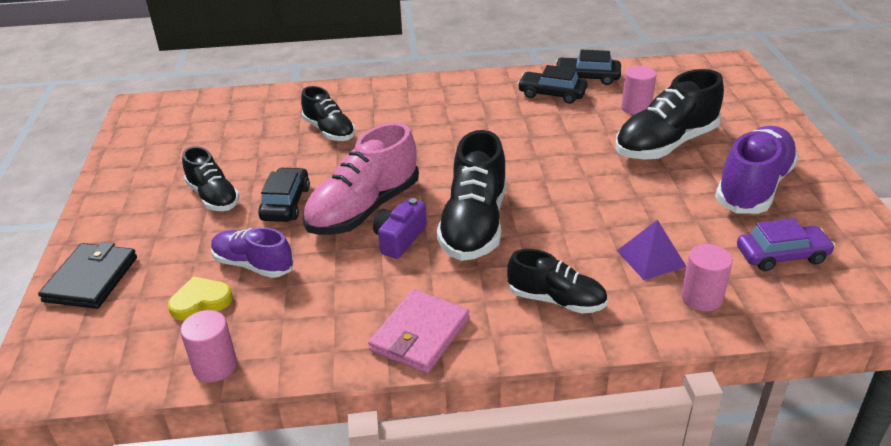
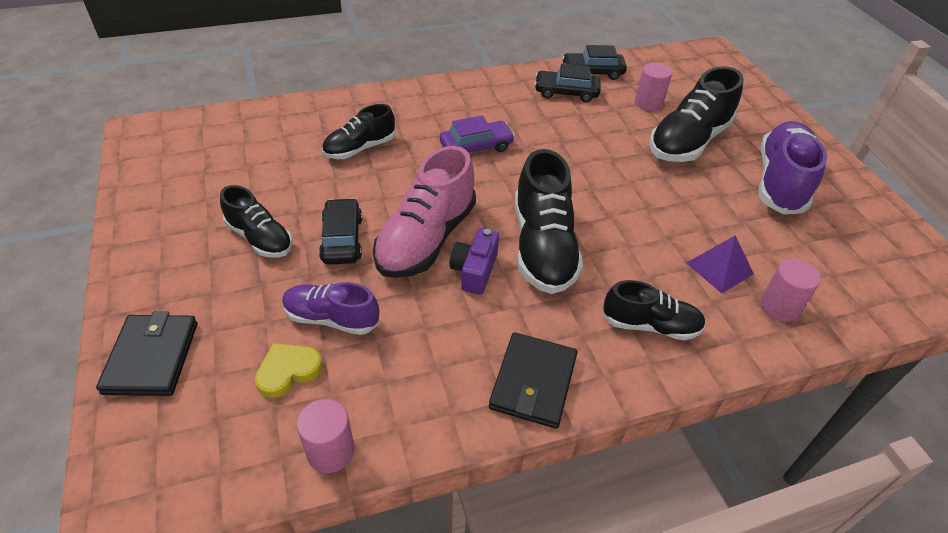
camera: 15 degrees left, 10 degrees up
black shoe [301,86,355,141] -> black shoe turned 105 degrees clockwise [322,104,395,159]
pink wallet [368,289,470,374] -> black wallet [489,332,578,429]
purple car [737,218,835,271] -> purple car moved to [440,115,515,153]

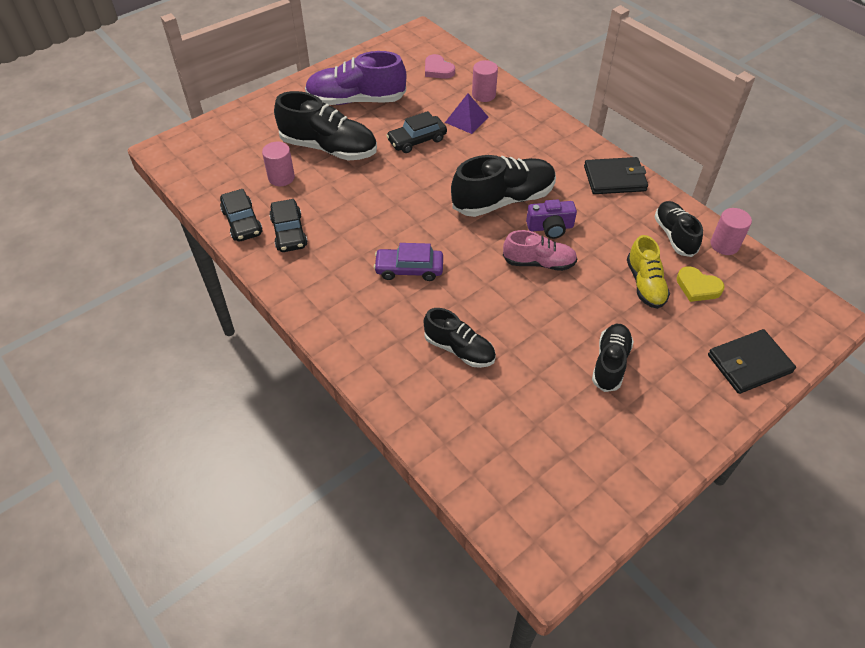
camera: 110 degrees left, 5 degrees up
purple shoe [282,282,379,335] -> yellow shoe [627,235,670,309]
black car [319,198,362,265] -> black car moved to [386,111,447,153]
pink shoe [373,146,476,278] -> pink shoe [503,230,577,271], size x0.61
purple car [440,115,515,153] -> purple car turned 45 degrees counterclockwise [374,243,443,281]
black shoe [602,280,706,340] -> black shoe moved to [654,201,703,257]
none -> pink heart [425,54,455,79]

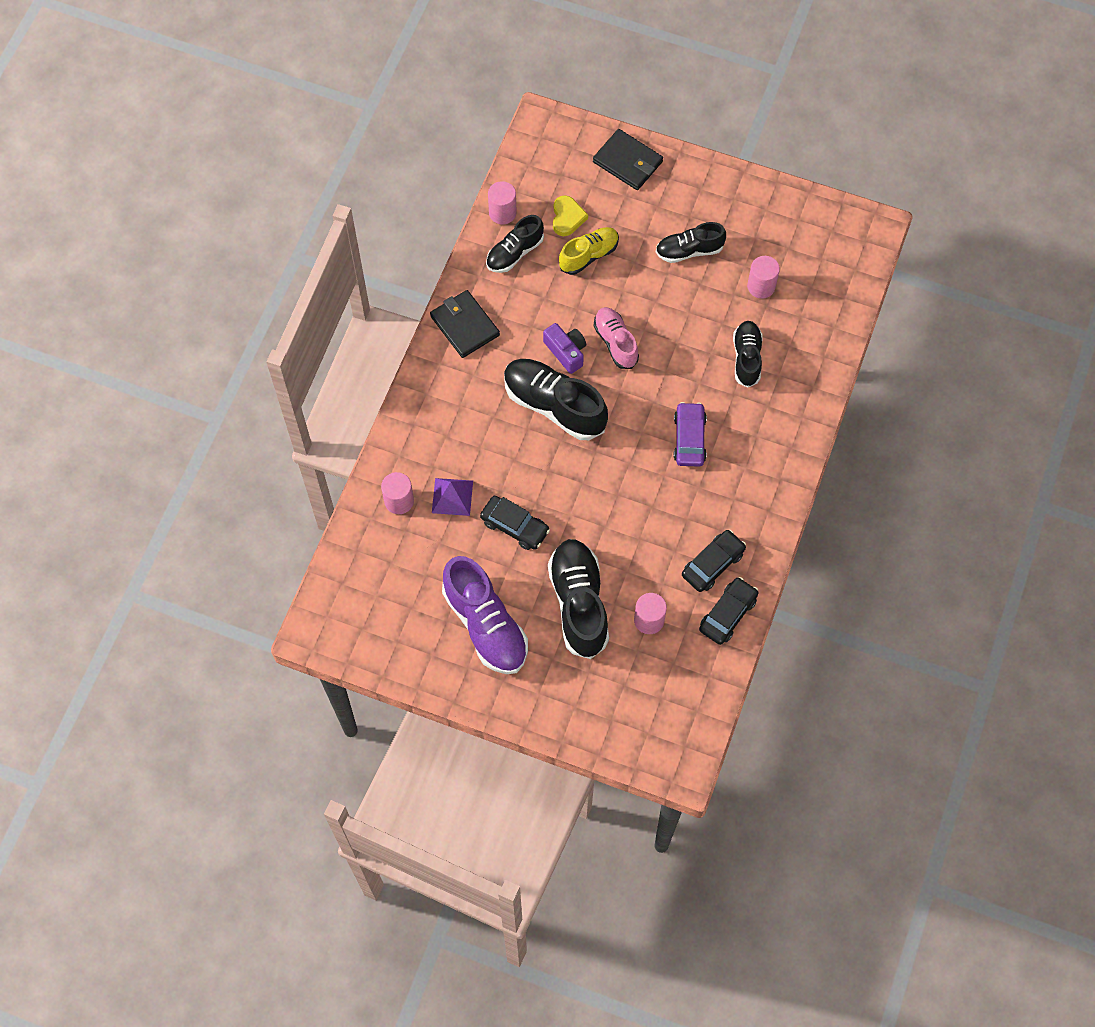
camera: 120 degrees left, 15 degrees up
purple car [374,243,443,281] -> purple car turned 150 degrees counterclockwise [674,402,707,467]
pink heart [425,54,455,79] -> none
none -> pink cylinder [747,256,780,299]

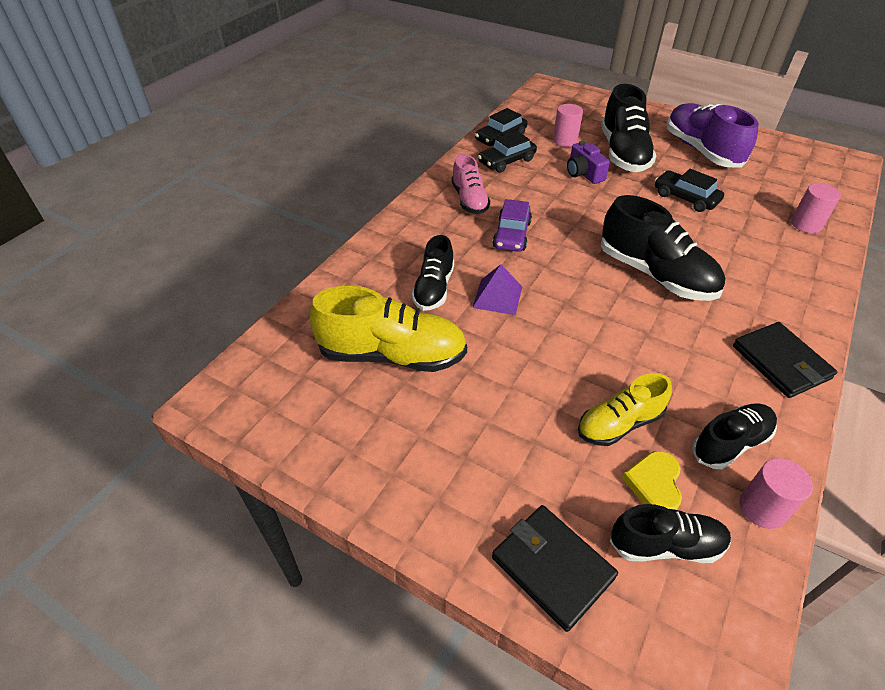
camera: 170 degrees left, 20 degrees down
purple pyramid [432,478,473,516] -> purple pyramid moved to [472,264,522,315]
purple camera [543,323,586,374] -> purple camera moved to [567,141,610,184]
pink shoe [594,307,639,369] -> pink shoe moved to [452,154,490,214]
black shoe [656,222,726,263] -> black shoe moved to [610,504,731,563]
pink cylinder [747,256,780,299] -> yellow shoe [310,286,467,372]

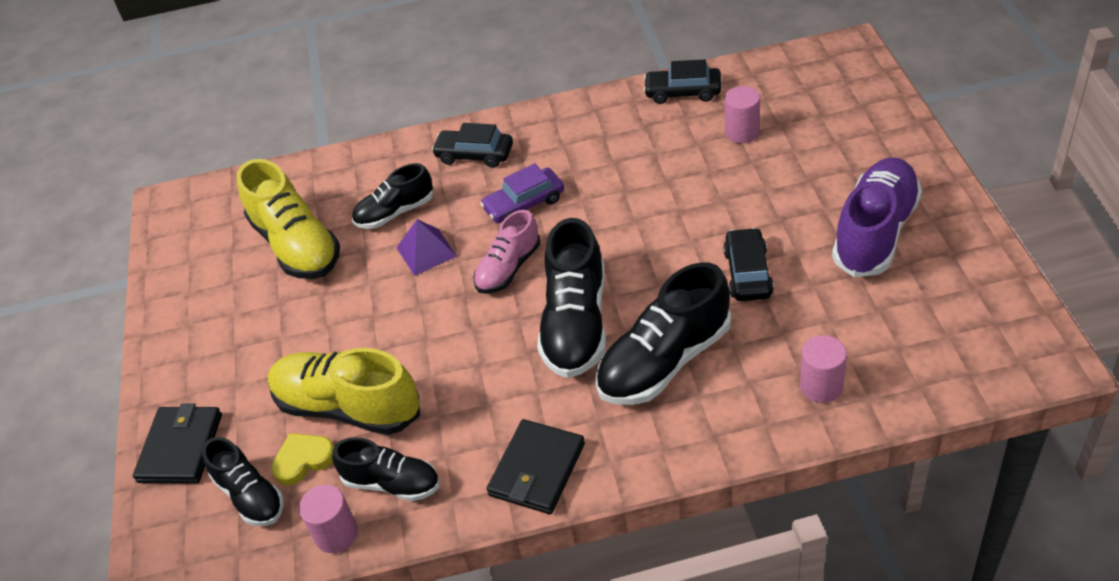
camera: 55 degrees right, 0 degrees up
pink shoe [452,154,490,214] -> pink shoe moved to [473,210,540,294]
black car [478,131,537,173] -> black car moved to [432,123,513,168]
purple camera [567,141,610,184] -> none
yellow shoe [578,373,672,446] -> yellow shoe [268,348,420,435], size x1.64
black shoe [601,84,656,172] -> black shoe moved to [596,262,731,405]

